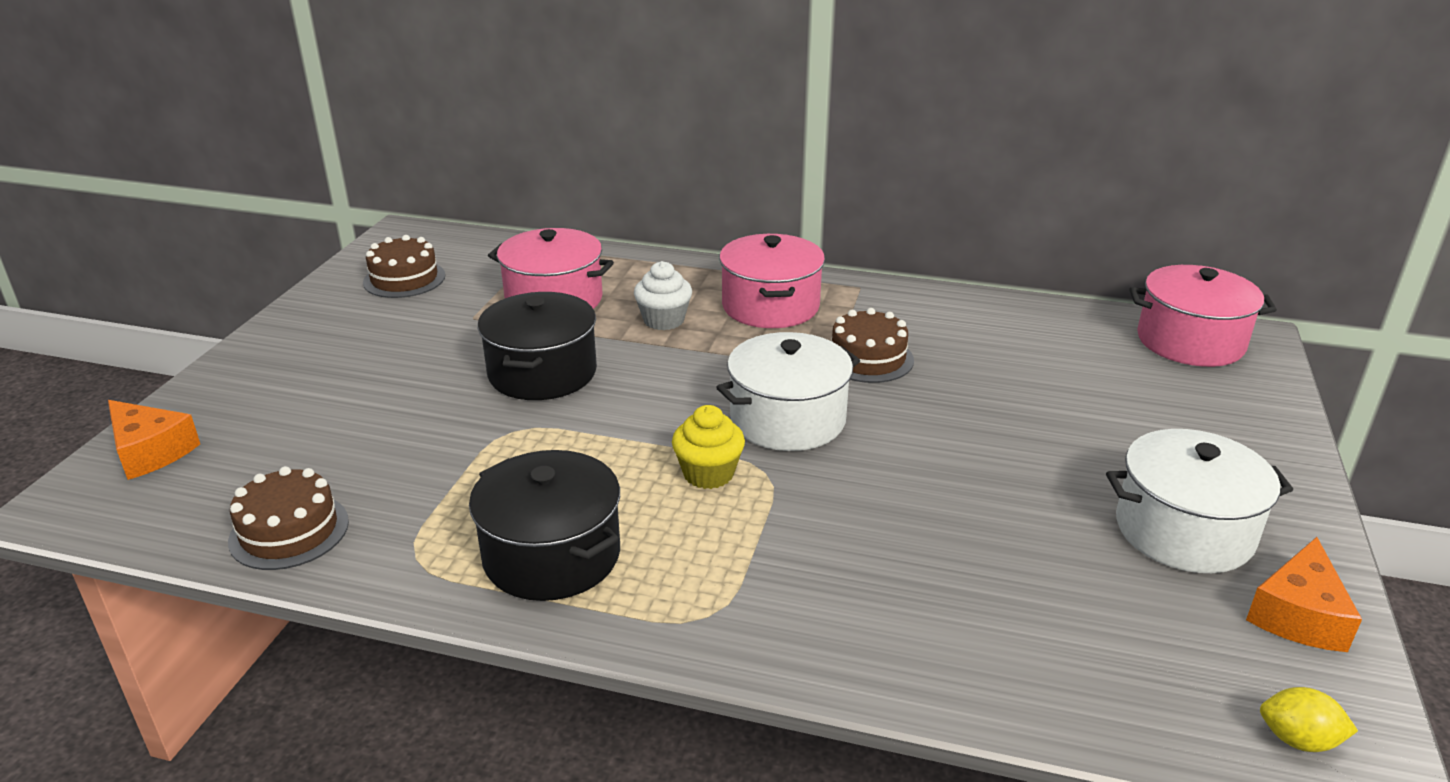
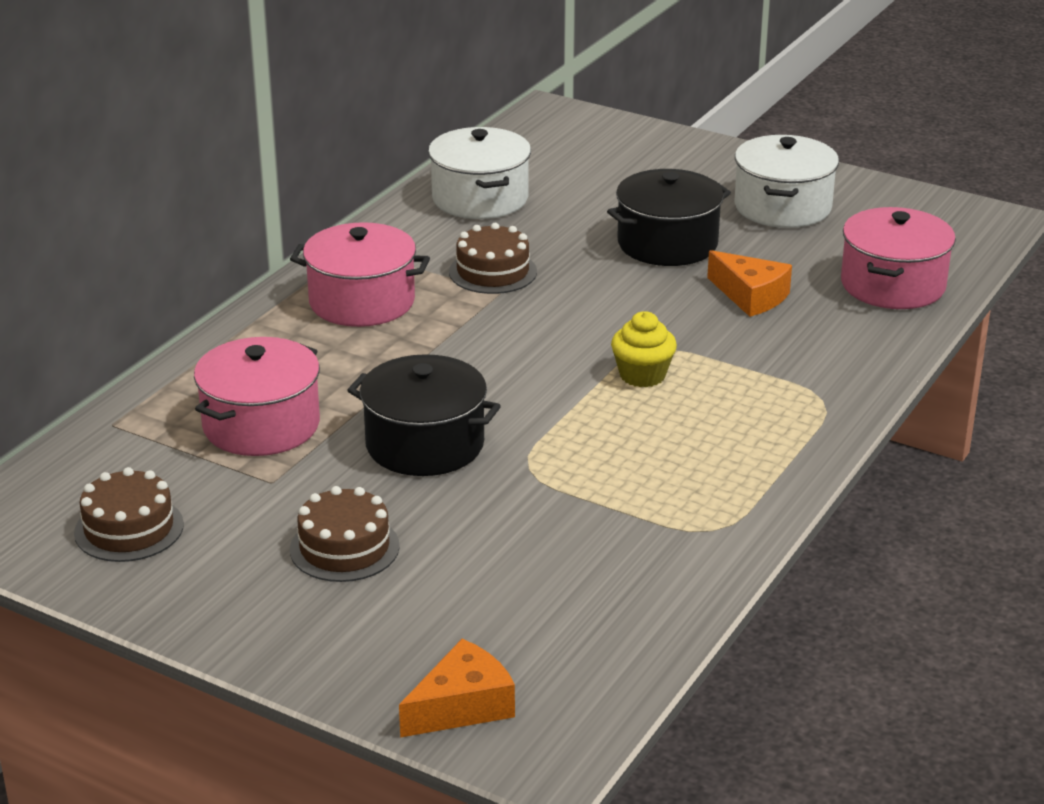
camera: 75 degrees left, 0 degrees up
brown cake [228,466,349,570] -> brown cake moved to [290,486,400,582]
black pot [469,450,620,601] -> black pot moved to [607,169,731,266]
white cupcake [634,261,692,330] -> none
white pot [716,332,860,451] -> white pot moved to [428,127,531,219]
pink pot [1129,265,1277,367] -> pink pot moved to [841,207,956,309]
orange cheese [1246,537,1362,652] -> orange cheese moved to [707,250,792,317]
yellow lemon [1260,687,1358,752] -> none

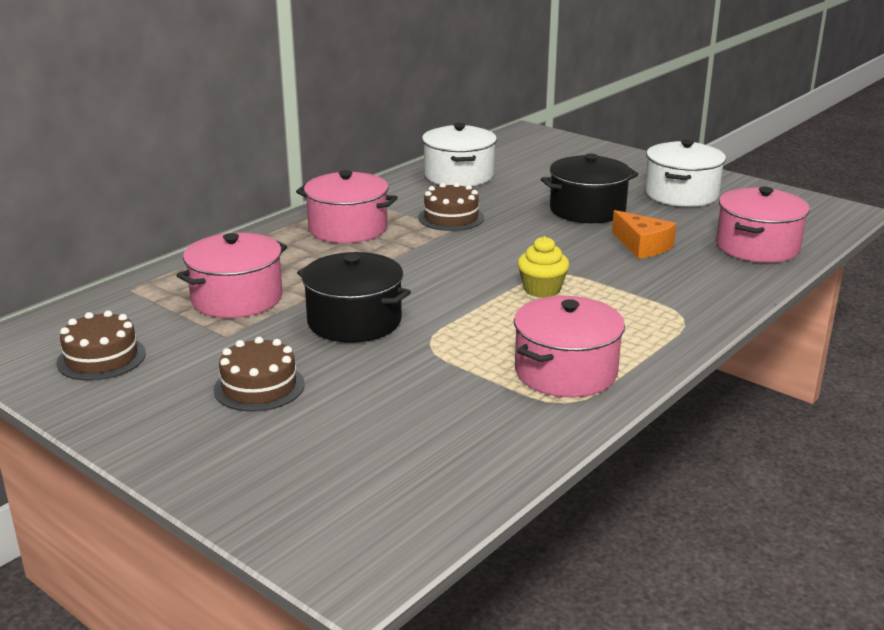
camera: 10 degrees right, 5 degrees down
orange cheese [399,639,515,738] -> none
none -> pink pot [514,296,625,397]

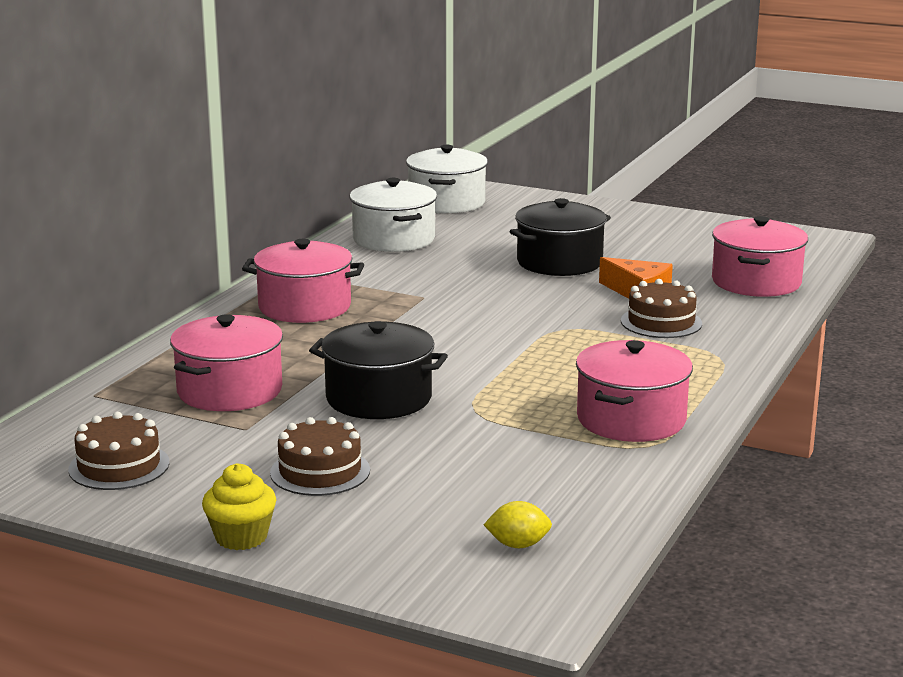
camera: 15 degrees left, 5 degrees down
brown cake [419,182,484,231] -> brown cake moved to [621,279,702,338]
yellow cupcake [517,236,569,298] -> yellow cupcake moved to [202,463,276,550]
white pot [645,139,726,207] -> white pot moved to [406,145,488,213]
none -> yellow lemon [484,501,552,548]

